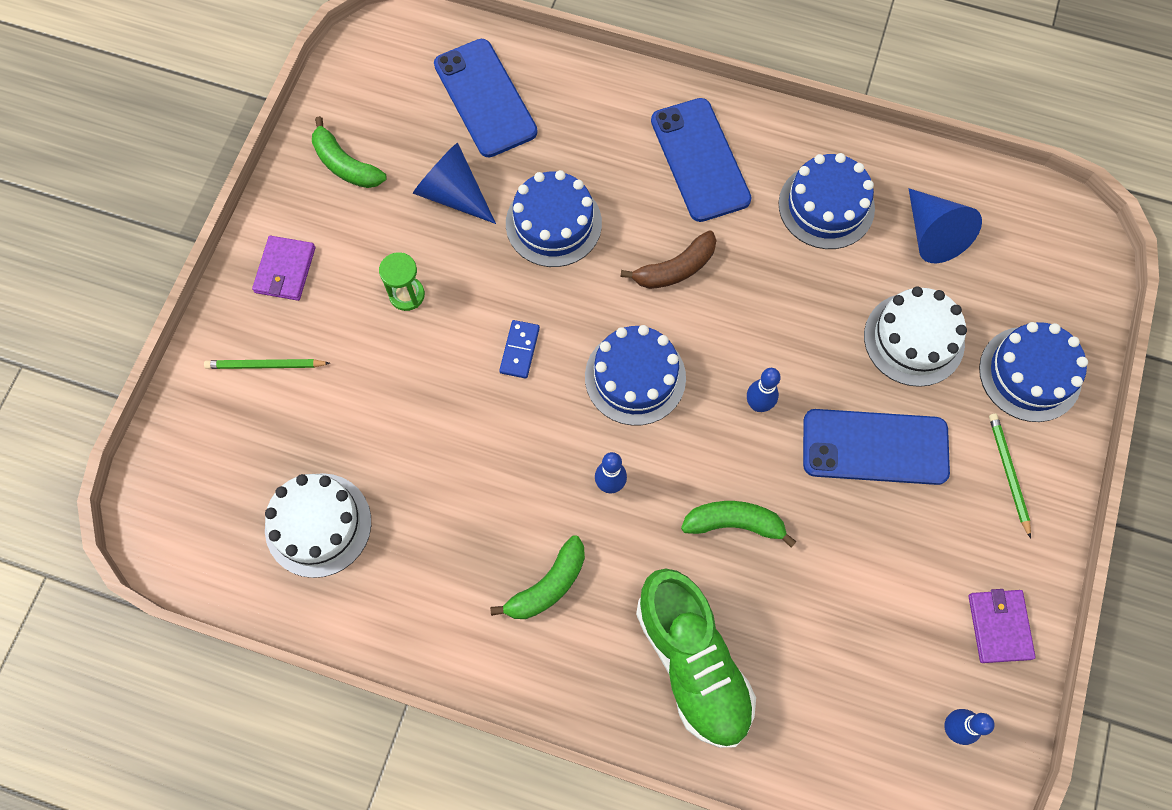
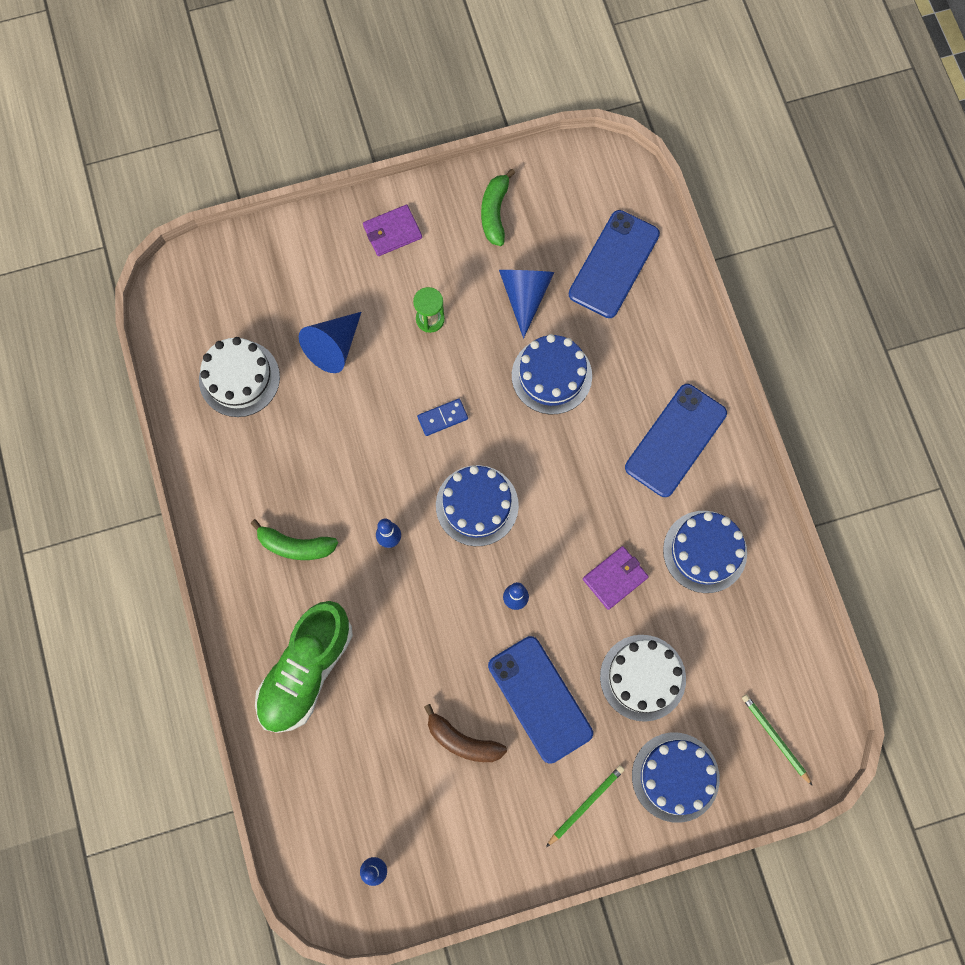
camera: 55 degrees right, 5 degrees up
green pencil [204,359,330,369] -> green pencil moved to [742,694,813,786]
brown banana [620,230,717,289] -> brown banana moved to [424,704,507,762]
green banana [681,501,797,548] -> none
blue cone [909,188,982,263] -> blue cone moved to [299,312,361,373]
purple wallet [968,589,1036,663] -> purple wallet moved to [583,546,649,610]

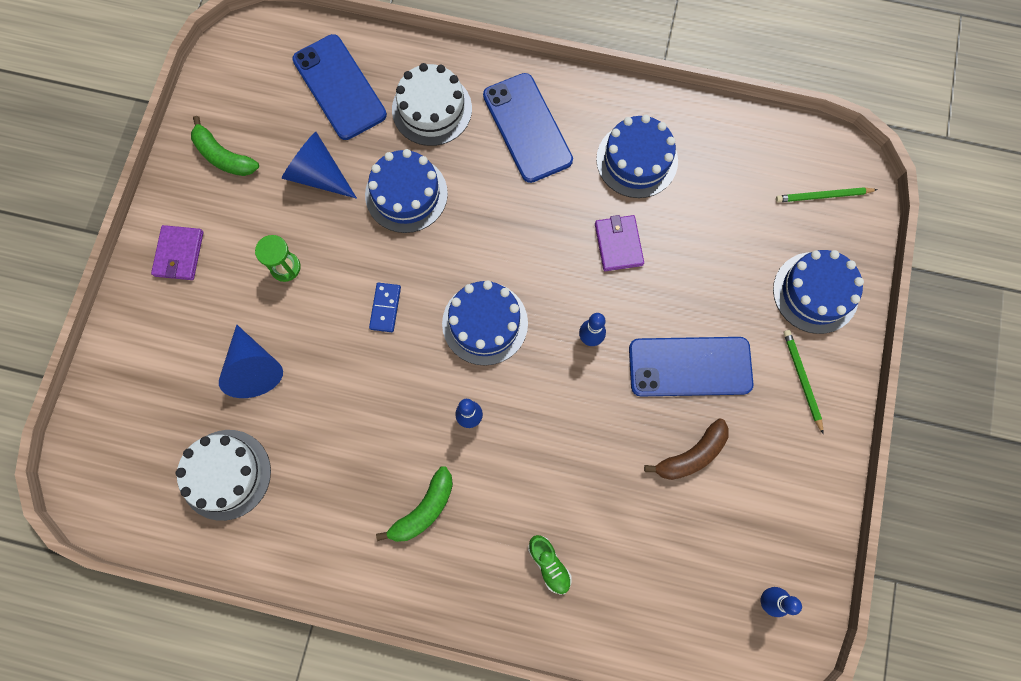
camera: 60 degrees left, 0 degrees up
green shoe [255,601,353,733] -> green shoe [528,535,572,595], size x0.42
white cake [600,635,686,722] -> white cake moved to [392,63,472,146]

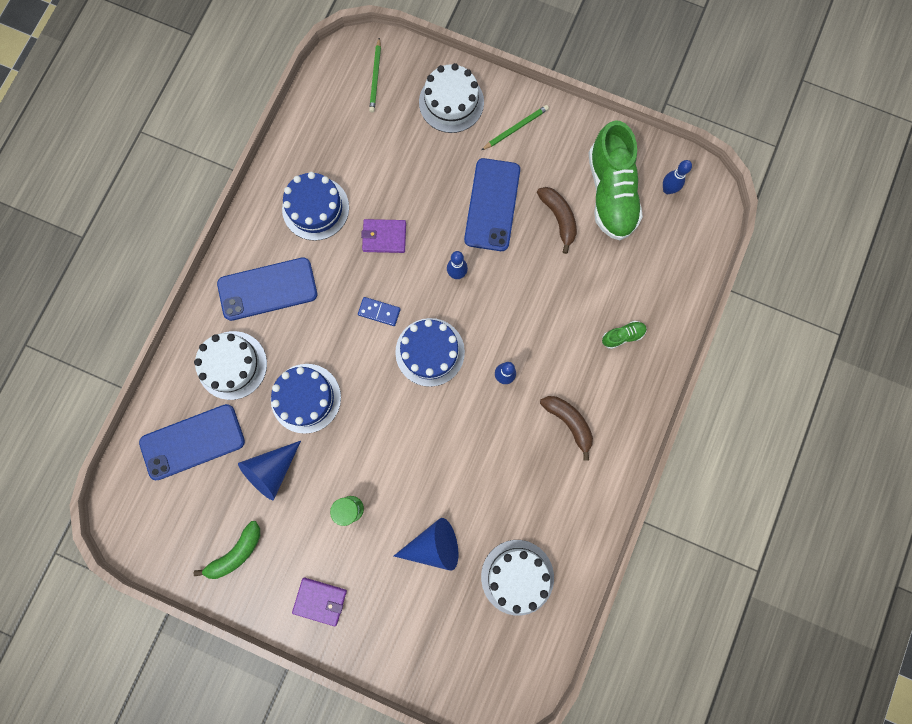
camera: 80 degrees left, 5 degrees up
blue domino [369,283,401,332] -> blue domino moved to [358,297,401,326]
green banana [376,466,453,542] -> brown banana [540,396,593,461]
blue cake [773,250,864,334] -> white cake [419,63,484,133]
green pencil [783,330,823,434] -> green pencil turned 150 degrees clockwise [482,105,549,150]
none -> green shoe [589,120,643,240]

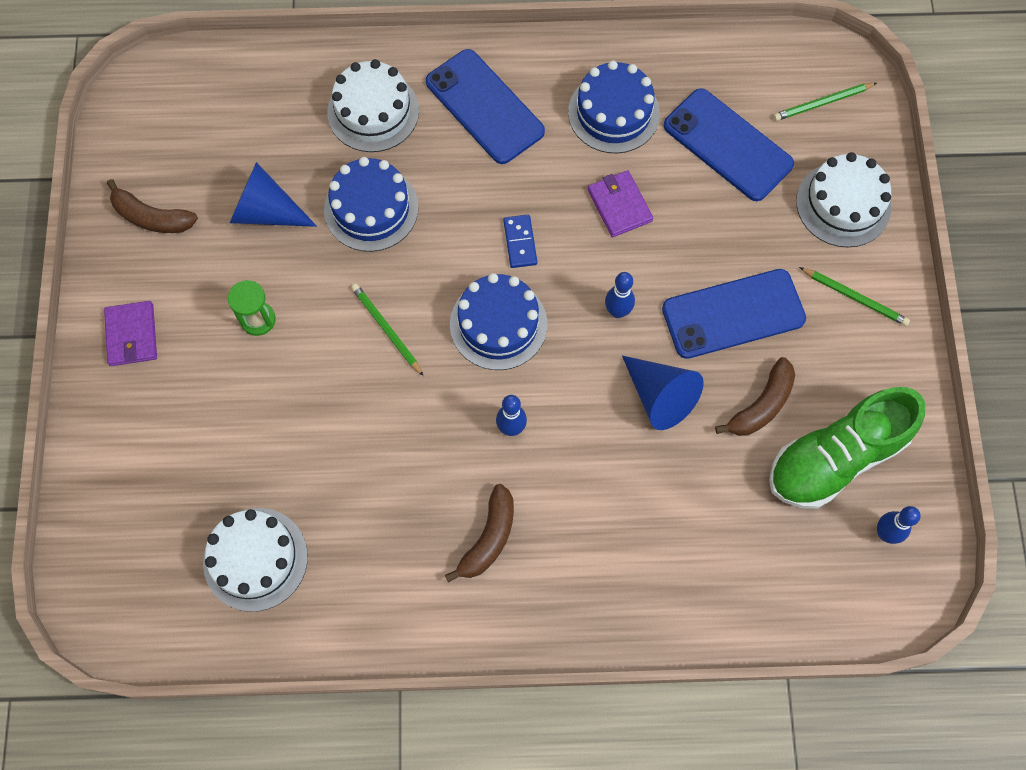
camera: 65 degrees right, 10 degrees down
blue phone [139,404,245,480] -> blue phone moved to [664,88,794,201]
green banana [194,521,260,579] -> brown banana [107,179,198,233]
blue cone [394,518,458,571] -> blue cone moved to [622,356,704,430]
green shoe [602,321,647,349] -> none
none -> green pencil [351,284,423,376]

